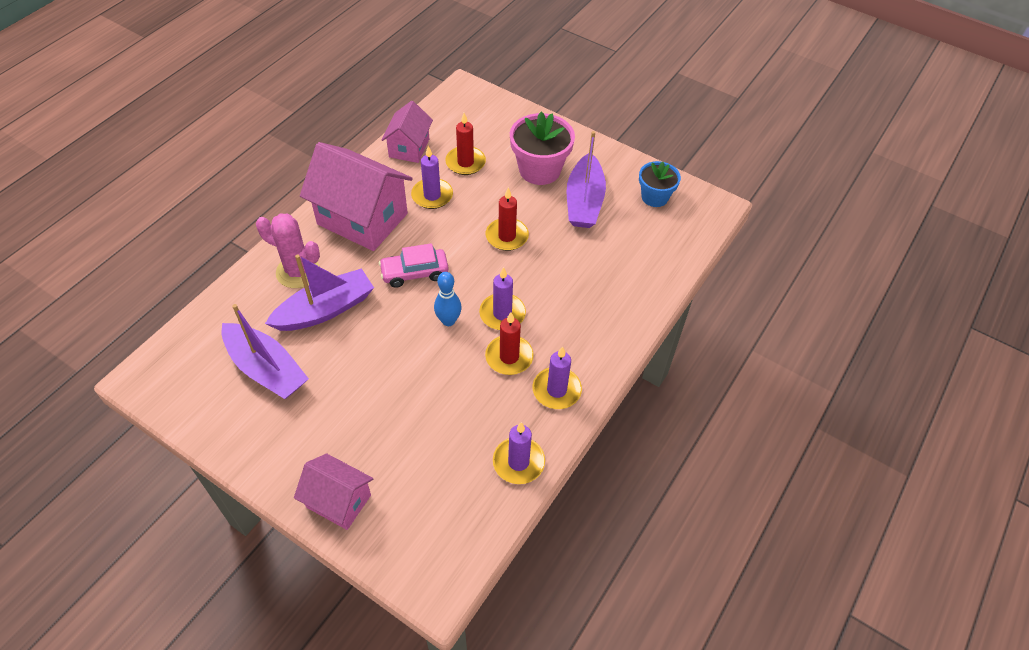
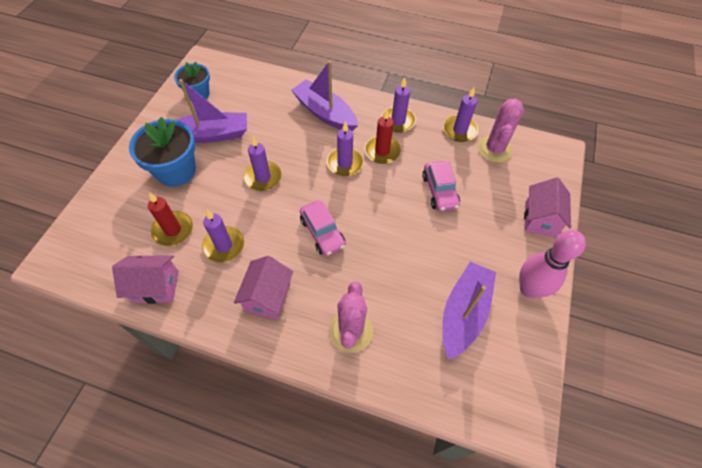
camera: 105 degrees left, 5 degrees up
purple boat [265,254,374,331] -> purple boat moved to [291,61,358,131]
pink house [300,142,413,251] -> pink house [234,256,293,320], size x0.56
blue bowling pin [434,272,462,326] -> none
red candle [486,187,529,251] -> purple candle [243,137,282,191]
pink flower pot [510,112,575,185] -> blue flower pot [129,117,196,187]
none -> pink car [422,161,460,212]
none -> pink cactus [478,99,524,163]
none -> pink bowling pin [519,230,586,298]

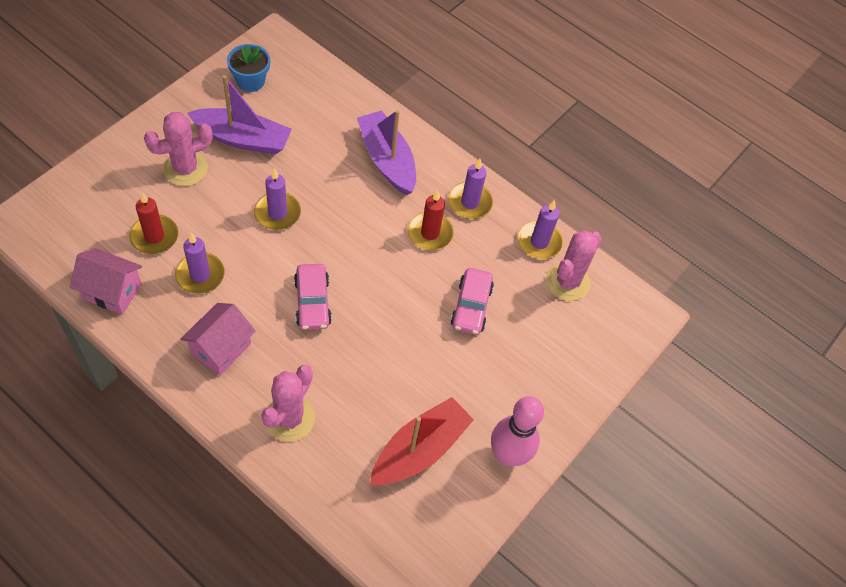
camera: 15 degrees right, 0 degrees up
blue flower pot [129,117,196,187] -> pink cactus [144,112,213,186]
purple candle [326,121,364,176] -> none
purple boat [442,262,496,360] -> red boat [370,397,474,485]
pink house [524,177,571,237] -> none

